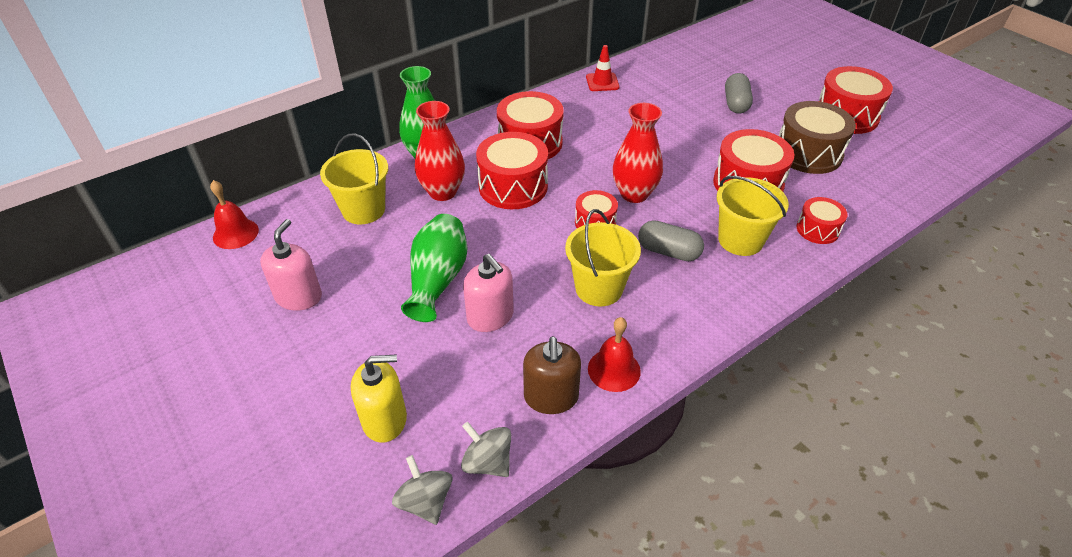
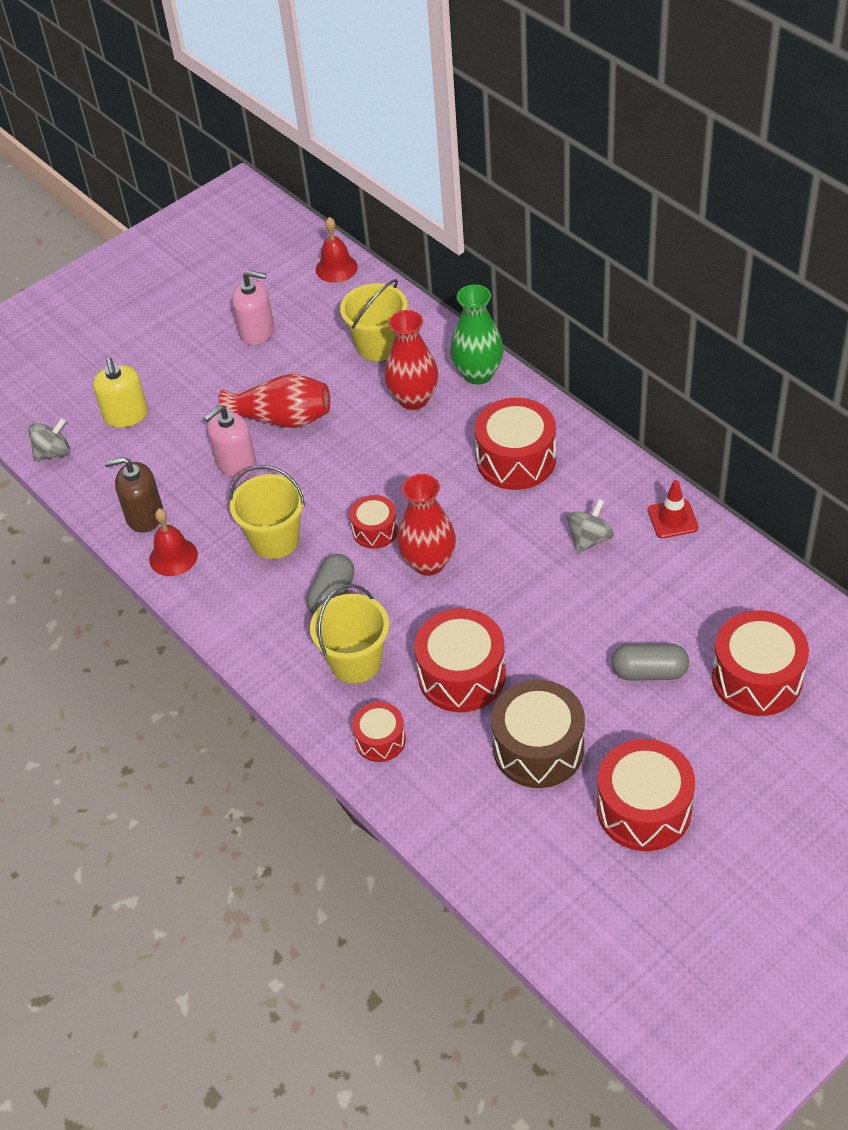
camera: 90 degrees right, 5 degrees up
green vase [401,214,468,322] -> red vase [219,374,330,428]
grey spinning top [461,422,511,477] -> grey spinning top moved to [567,499,614,553]
red drum [476,132,548,209] -> red drum moved to [712,610,809,716]

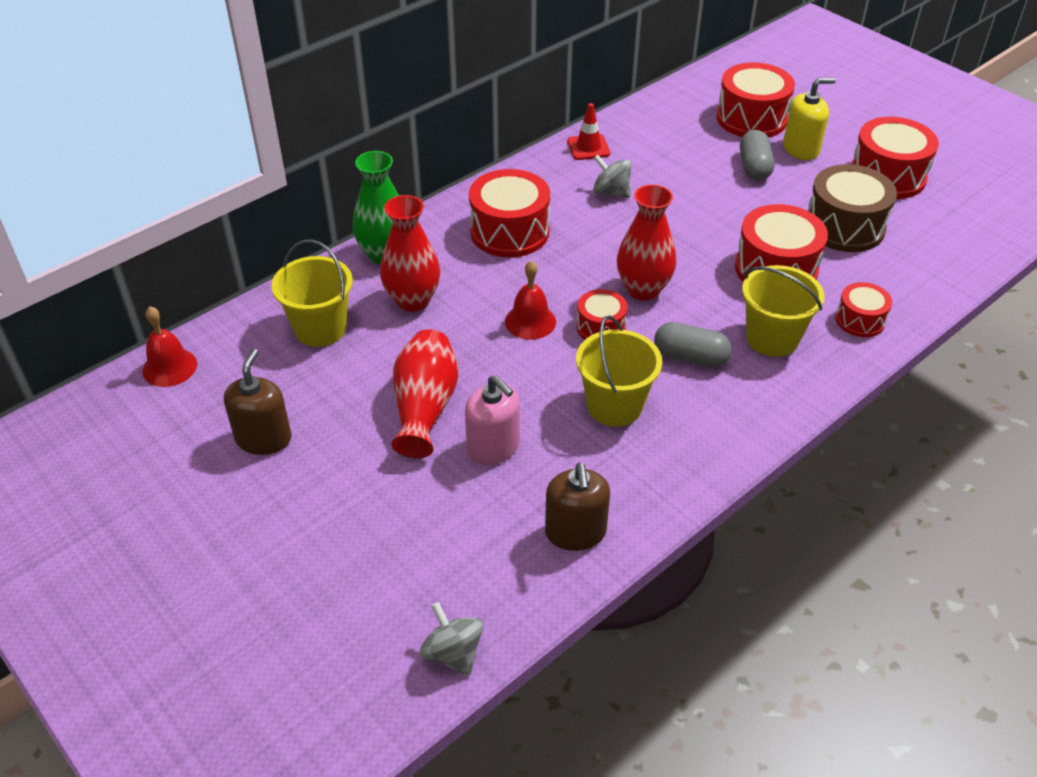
camera: 95 degrees left, 5 degrees down
yellow soap dispenser [93,358,148,428] -> yellow soap dispenser moved to [783,78,836,160]
red bell [149,508,198,576] -> red bell moved to [505,261,556,340]
pink soap dispenser [232,271,274,346] -> brown soap dispenser [224,349,292,455]

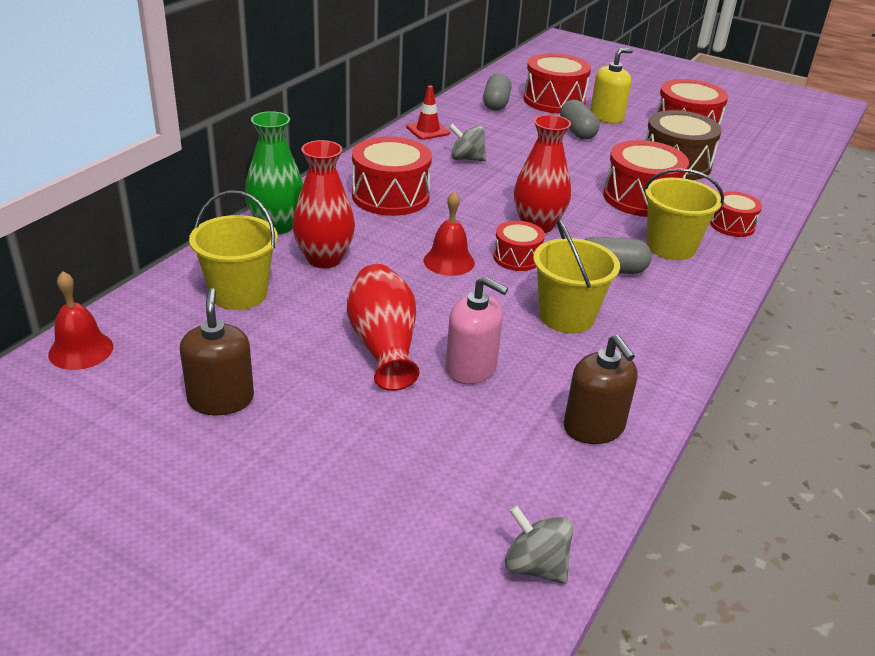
camera: 20 degrees left, 10 degrees down
none -> grey capsule [483,73,511,111]

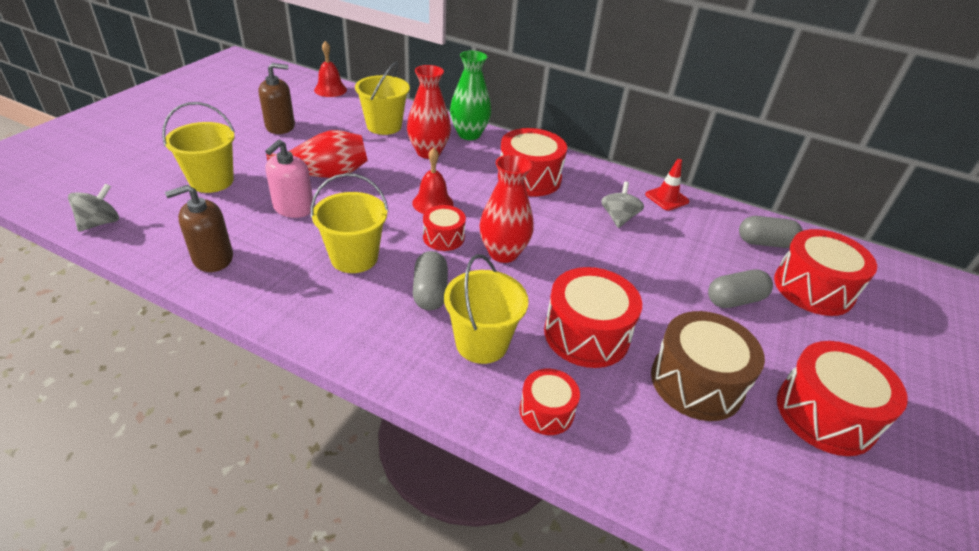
camera: 85 degrees right, 5 degrees up
yellow soap dispenser [590,48,633,124] -> none
none -> yellow bucket [162,102,235,193]

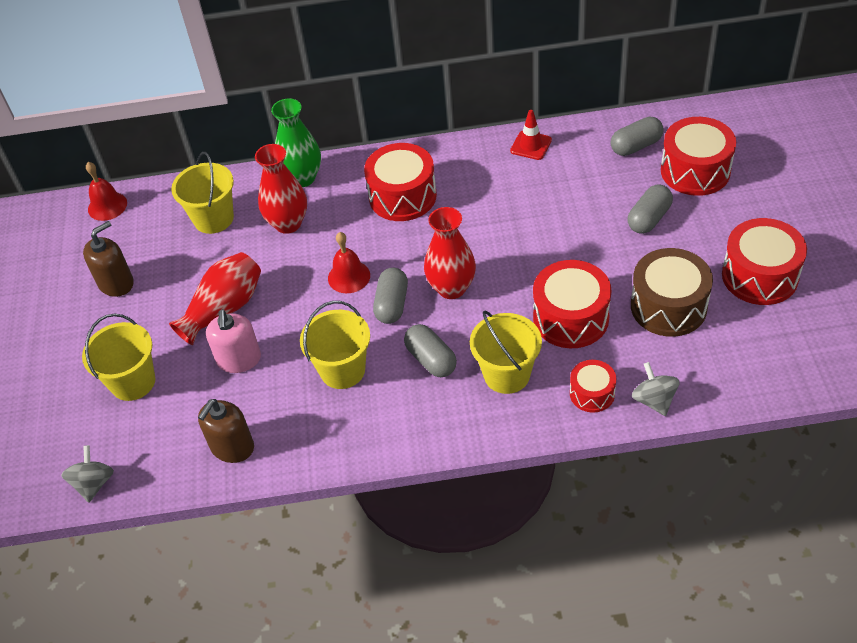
camera: 25 degrees left, 10 degrees up
red drum [423,205,466,251] -> grey capsule [373,268,408,324]
grey spinning top [601,182,644,228] -> grey spinning top moved to [632,362,680,416]

